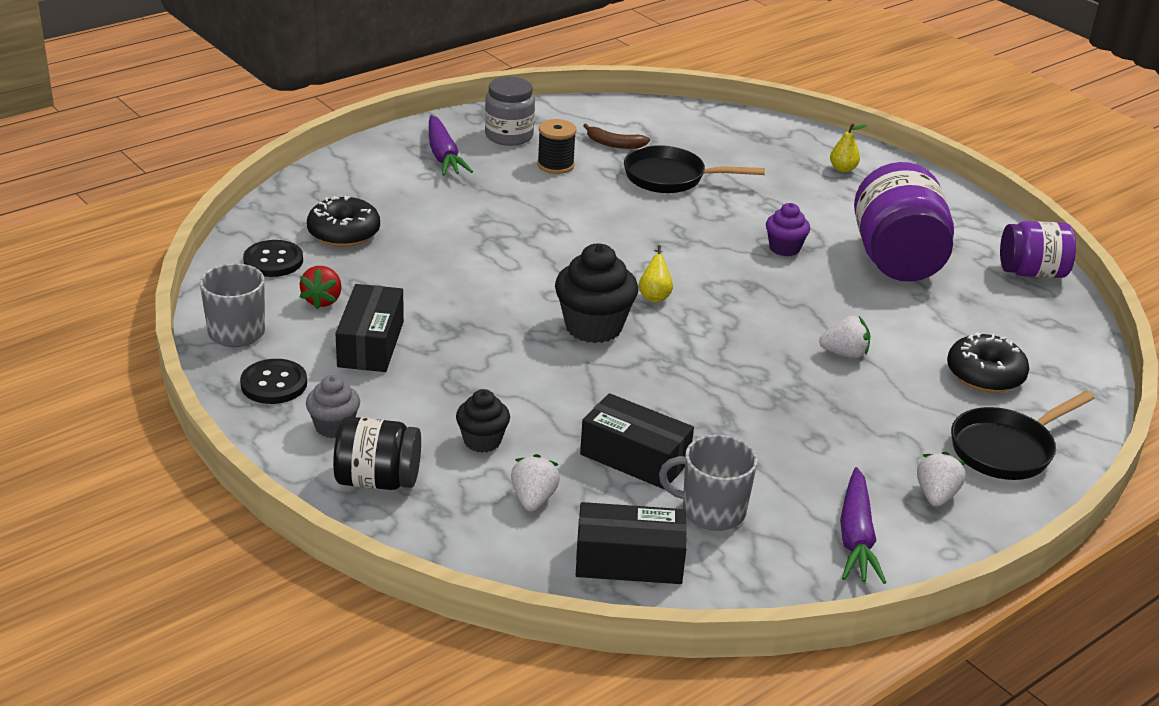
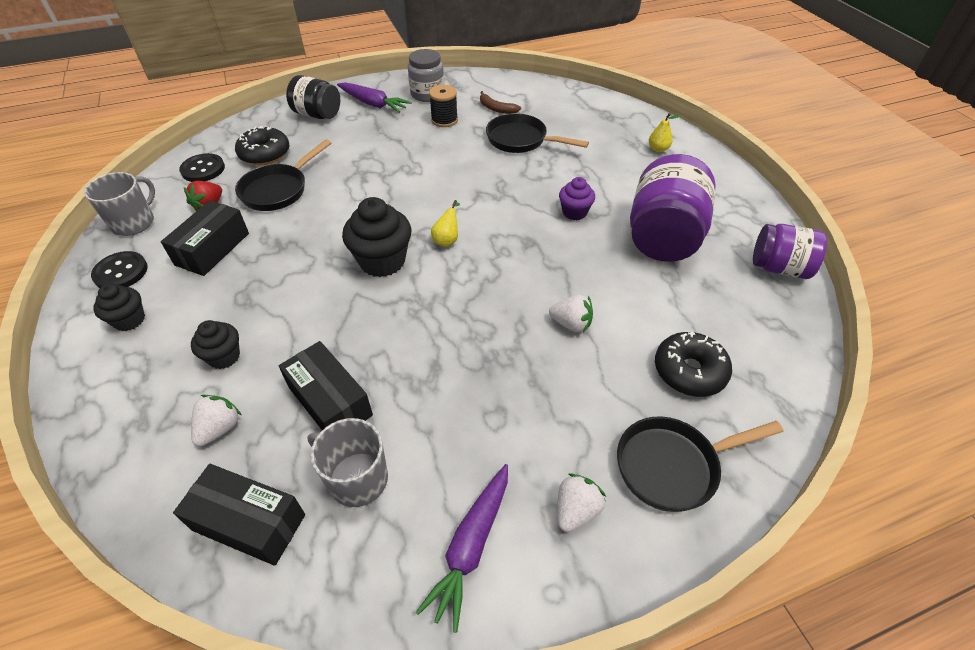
camera: 20 degrees right, 15 degrees up
grey cupcake [306,375,360,438] -> black cupcake [93,284,145,331]
black jar [333,417,421,490] -> black jar moved to [286,75,340,119]
purple carrot [429,115,473,176] -> purple carrot turned 60 degrees counterclockwise [337,82,412,113]
none -> black pan [235,139,331,211]

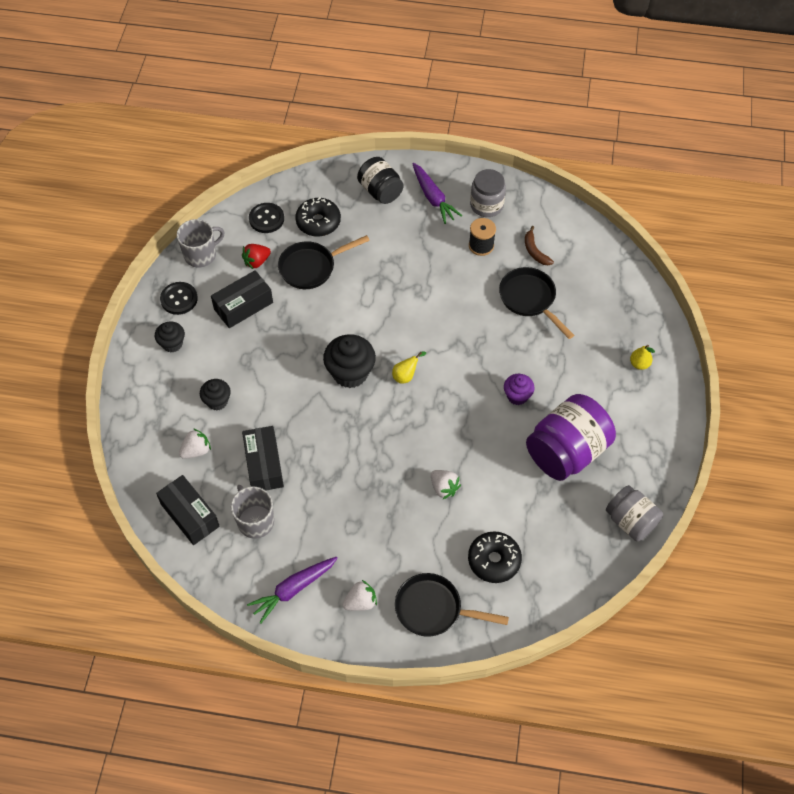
camera: 30 degrees right, 10 degrees up
purple jar [753,224,827,279] -> grey jar [606,485,663,541]

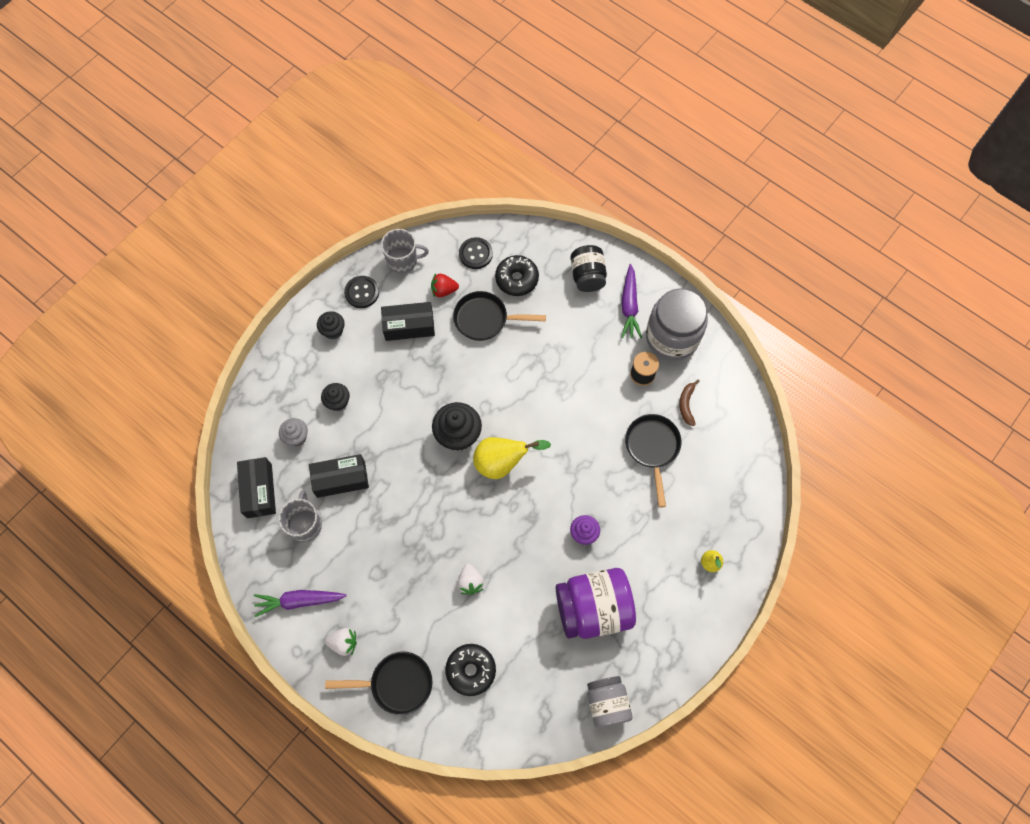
camera: 30 degrees right, 10 degrees up
white strawberry [179,428,211,459] -> grey cupcake [279,418,308,446]
black box [242,426,284,491] -> black box turned 60 degrees clockwise [309,454,369,498]
yellow pear [392,352,426,384] -> yellow pear [473,437,551,479], size x1.99
black pan [395,573,509,637] -> black pan turned 135 degrees clockwise [325,652,432,715]
grey jar [470,169,506,217] -> grey jar [646,288,708,361], size x1.62

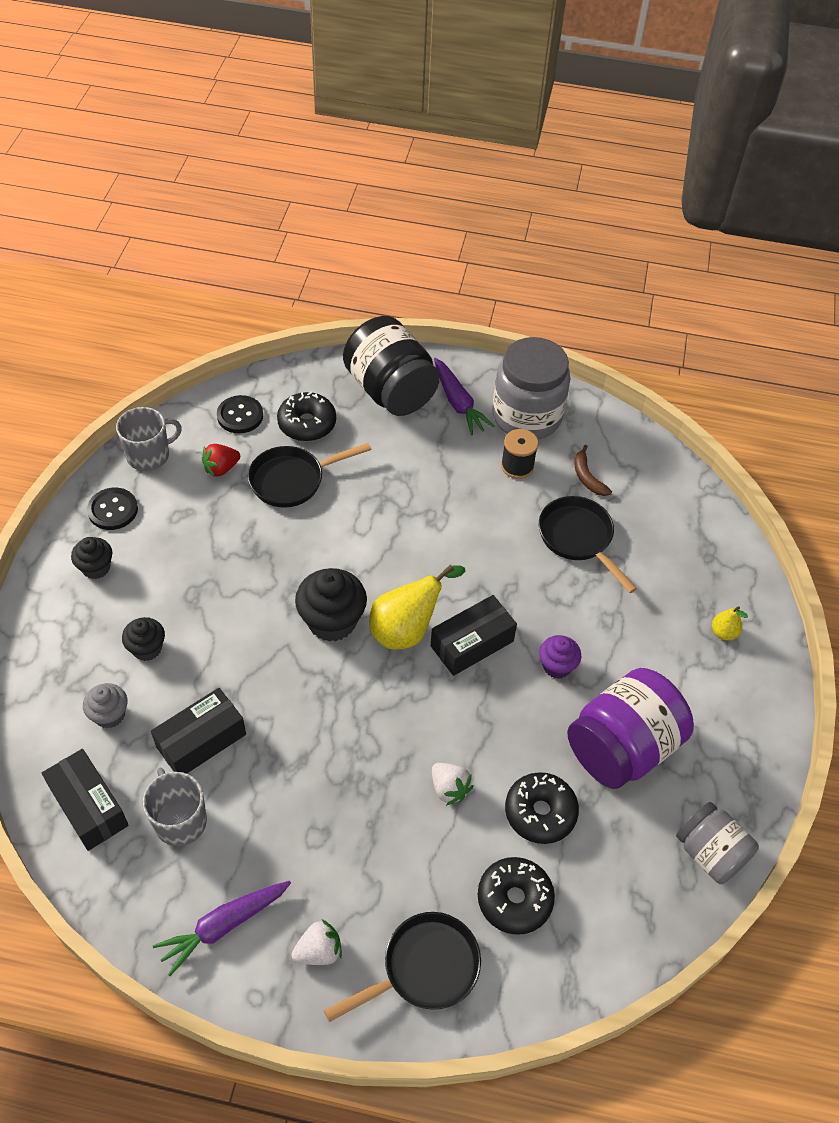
camera: 30 degrees left, 15 degrees down
black box [381,302,435,341] -> black box moved to [431,595,517,676]
black jar [570,245,607,292] -> black jar [343,316,440,416], size x1.62
none -> black donut [505,772,579,844]

